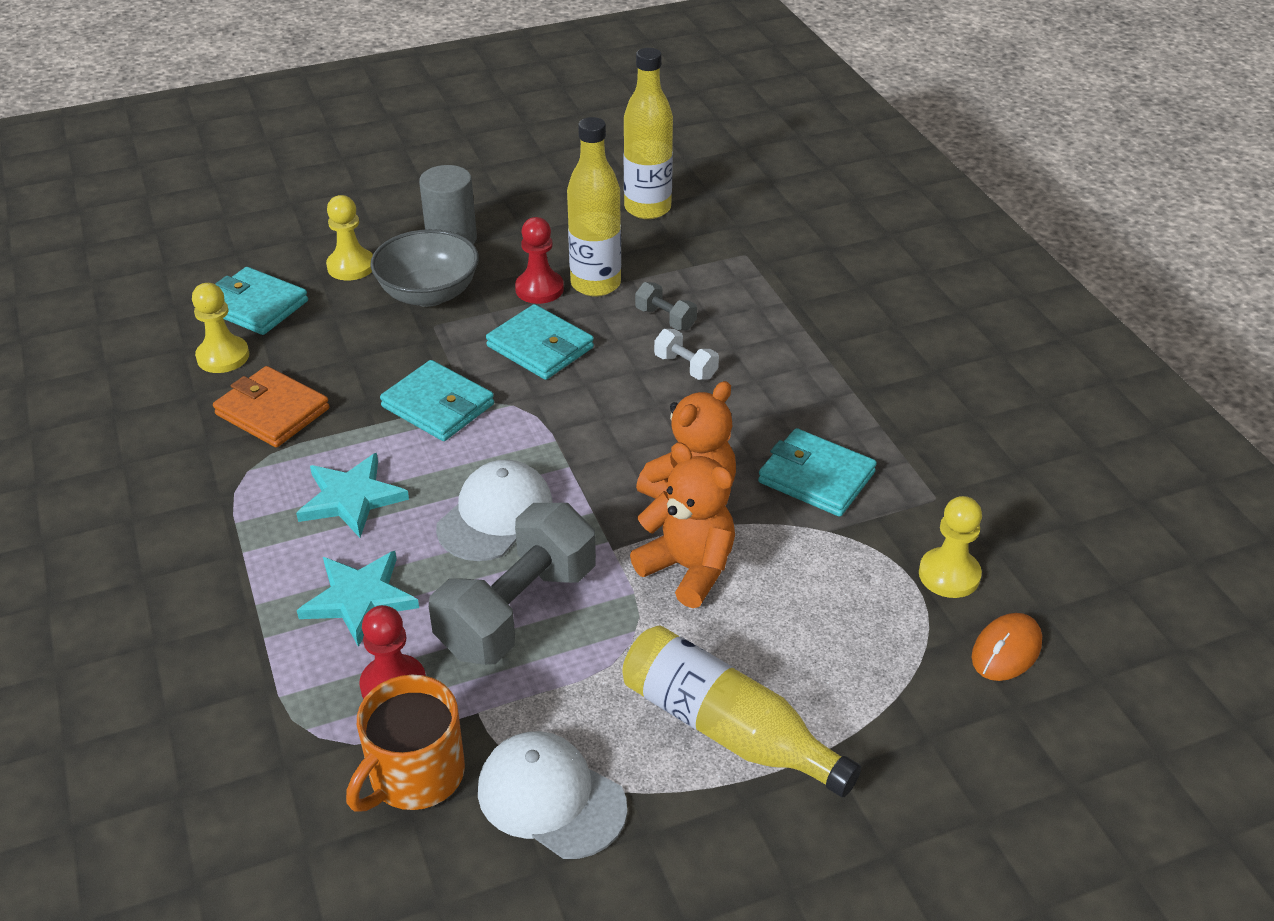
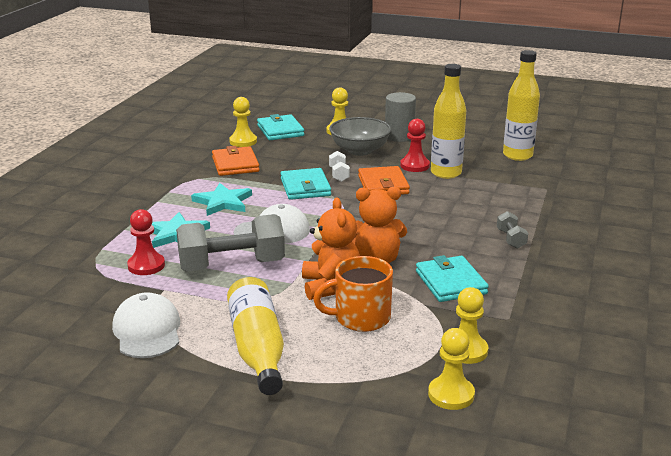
camera: 40 degrees right, 15 degrees down
orange mug [346,675,465,811] -> orange mug moved to [313,256,393,332]
turquoise wallet [486,304,594,380] -> orange wallet [358,166,410,195]
grey dumbbell [635,282,697,330] -> grey dumbbell moved to [497,211,528,249]
white dumbbell [654,329,719,380] -> white dumbbell moved to [329,151,350,182]
orange mouse [972,613,1042,681] -> yellow pawn [428,328,475,410]

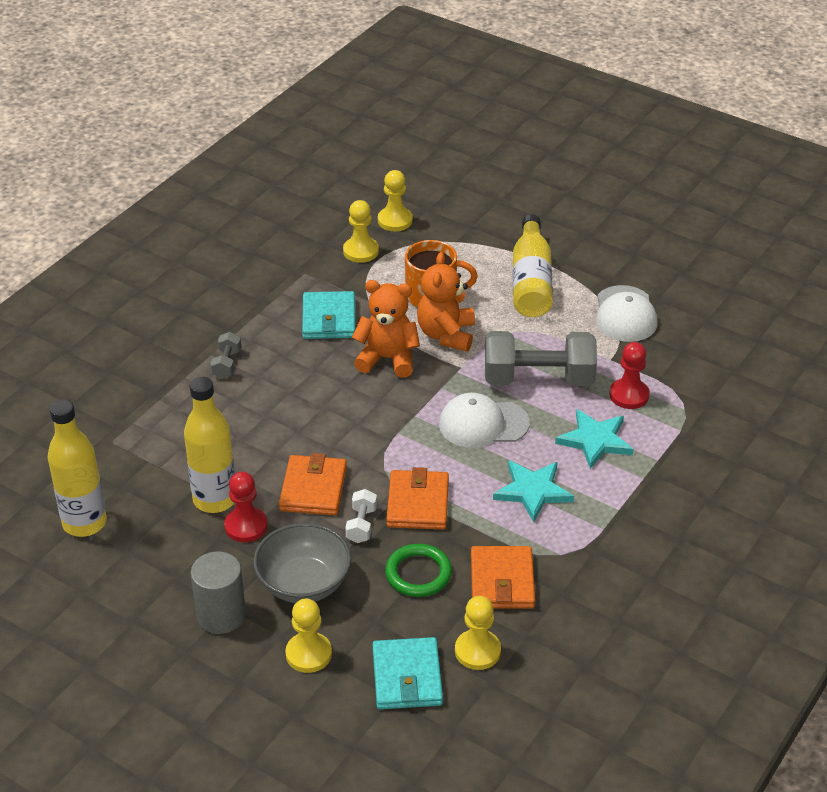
camera: 165 degrees left, 15 degrees up
turquoise wallet [280,168,331,200] -> orange wallet [386,467,449,530]
none -> green ring [385,544,452,597]

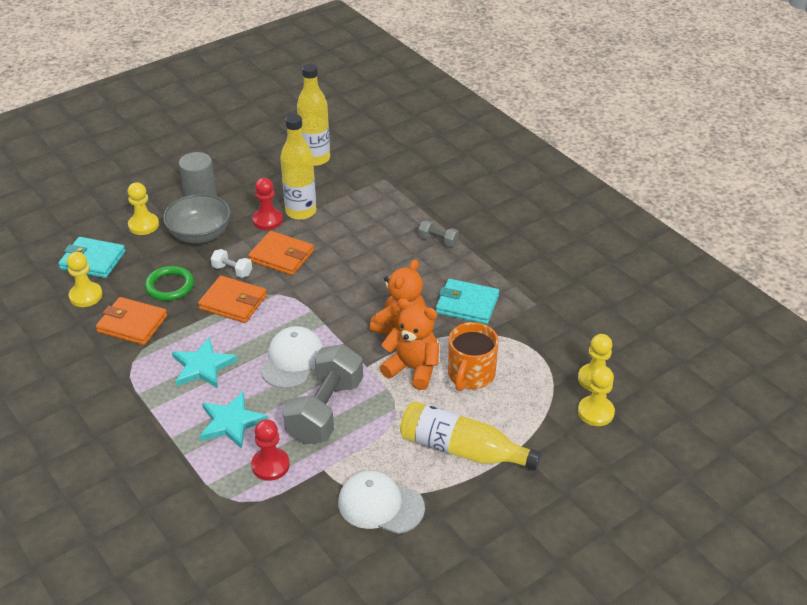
camera: 110 degrees right, 0 degrees up
yellow pawn [343,200,379,263] -> yellow pawn moved to [578,367,615,426]

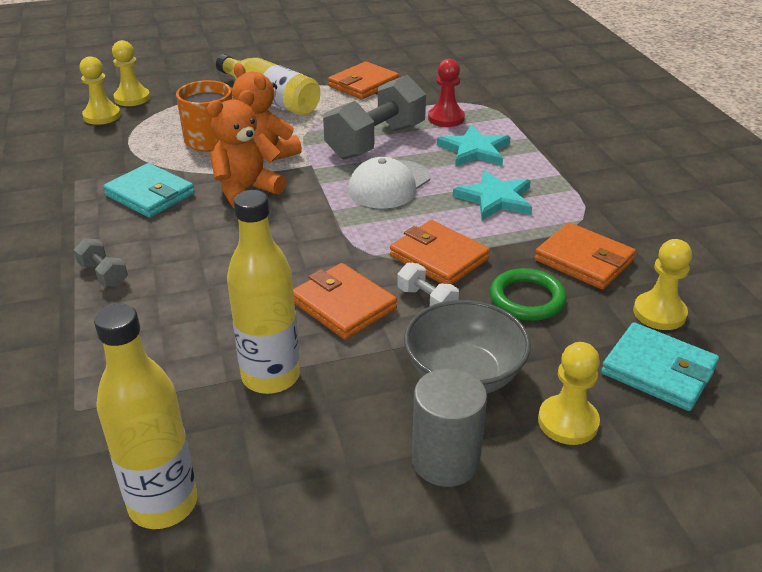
camera: 160 degrees left, 5 degrees down
red pawn [252,178,283,230] -> none
white cap [338,471,425,534] -> orange wallet [328,61,399,99]

